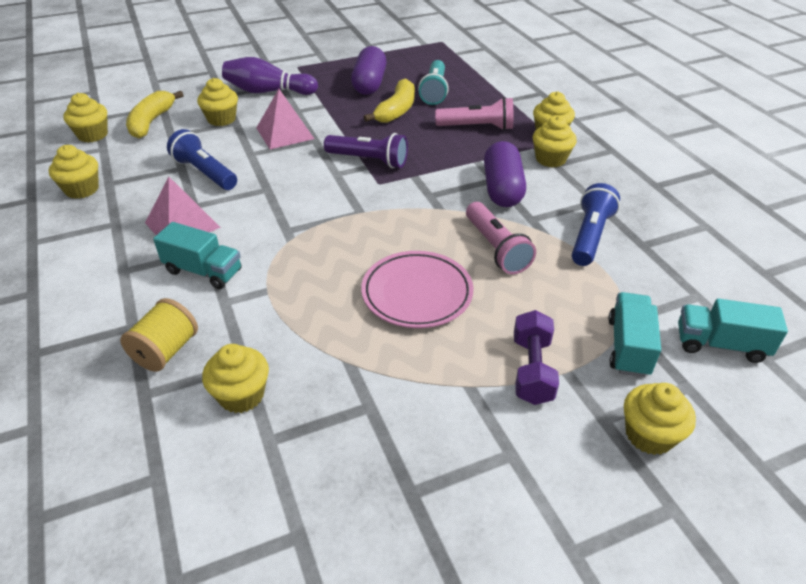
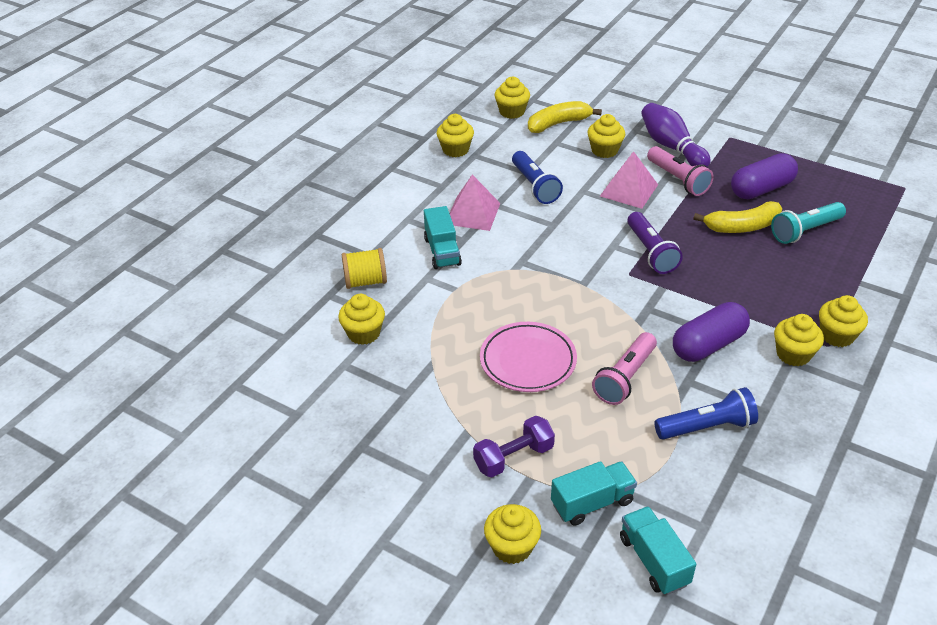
camera: 55 degrees right, 0 degrees up
blue flashlight [167,129,237,190] -> blue flashlight turned 150 degrees clockwise [512,151,563,204]
pink flashlight [435,97,513,130] -> pink flashlight moved to [647,146,714,196]

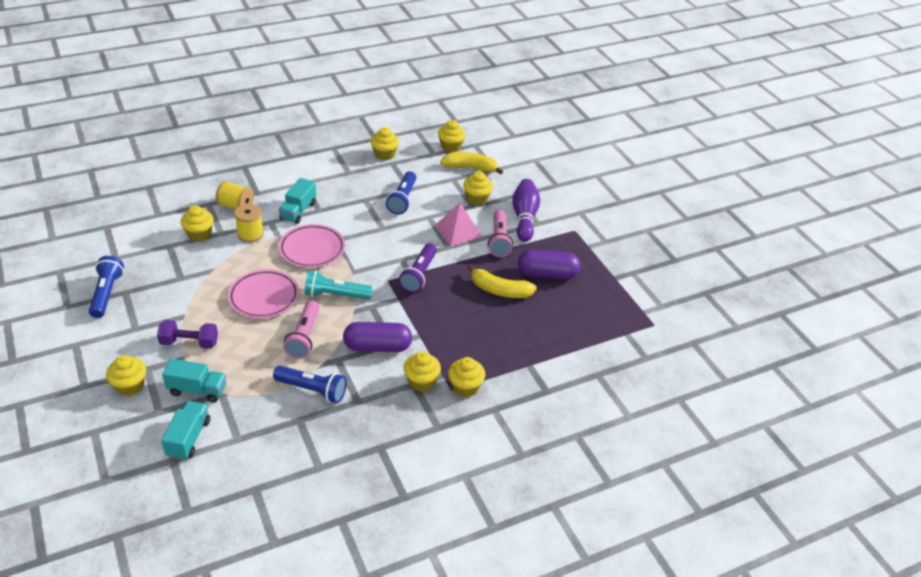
camera: 30 degrees right, 0 degrees up
pink pyramid [450,175,500,231] -> none
pink flashlight [592,332,657,405] -> pink flashlight turned 60 degrees counterclockwise [283,300,320,359]
turquoise flashlight [771,202,846,244] -> turquoise flashlight moved to [305,270,373,300]
none -> blue flashlight [89,256,124,318]
none -> yellow spool [234,204,264,243]
none -> pink plate [279,224,345,268]

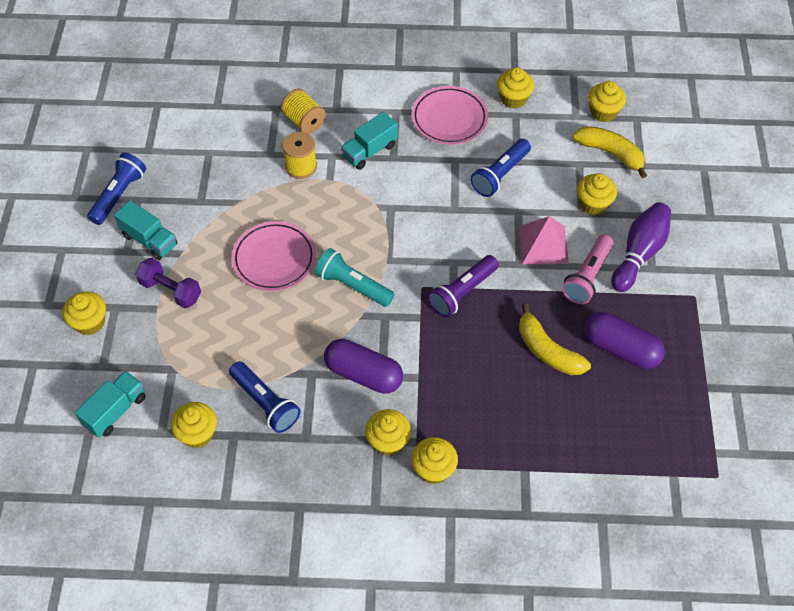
camera: 30 degrees right, 15 degrees up
turquoise truck [162,359,226,403] -> turquoise truck moved to [114,200,178,260]
yellow cupcake [181,205,214,242] -> yellow cupcake moved to [171,402,217,448]
pink plate [279,224,345,268] -> pink plate moved to [412,86,488,145]
pink flashlight [283,300,320,359] -> none

